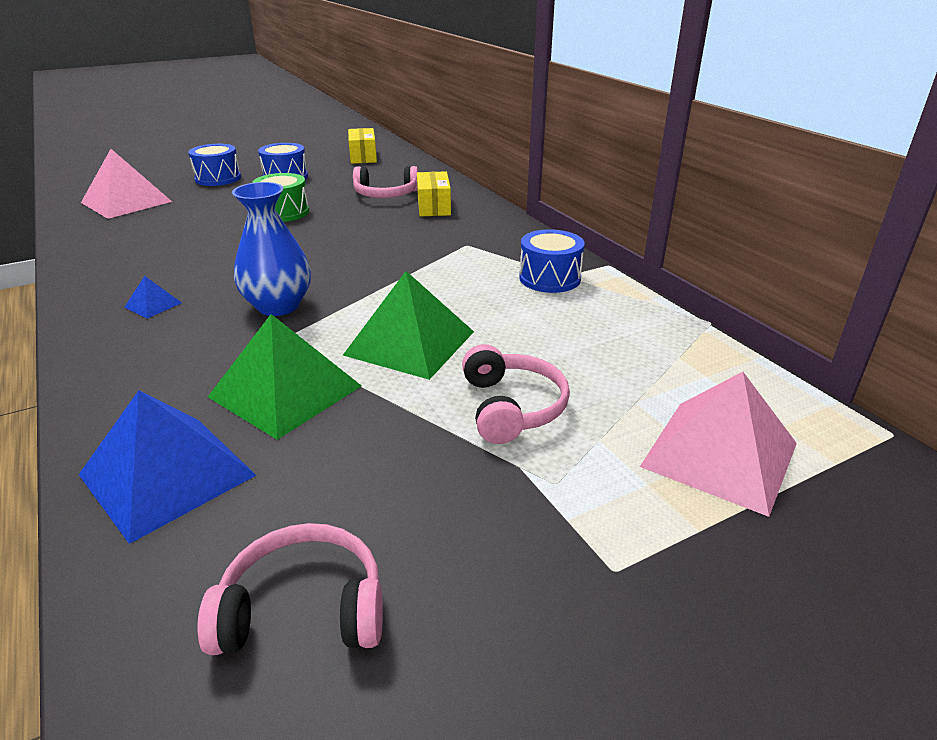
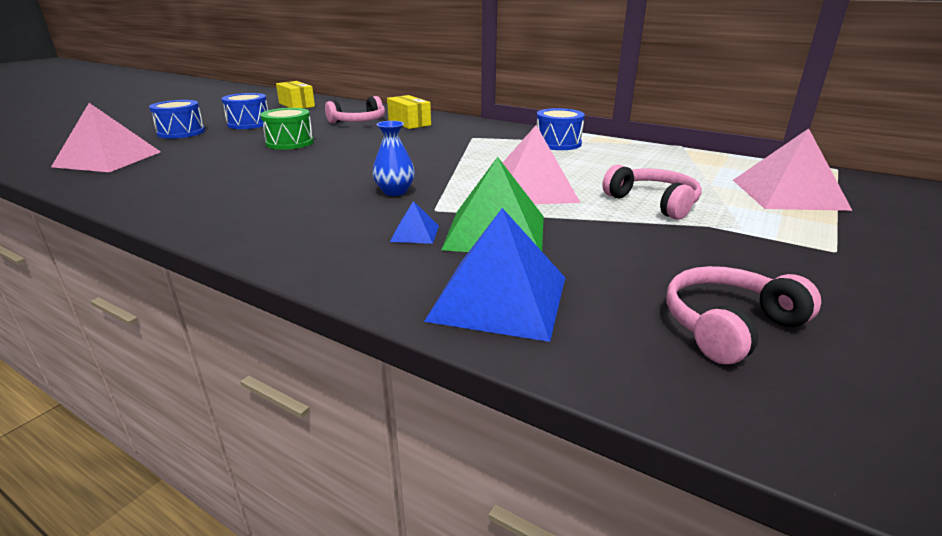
camera: 30 degrees left, 5 degrees down
blue pyramid [124,276,182,318] -> blue pyramid moved to [390,201,439,244]
blue vase [232,182,311,316] -> blue vase [372,121,415,196], size x0.63
green pyramid [343,271,474,380] -> pink pyramid [503,125,580,204]

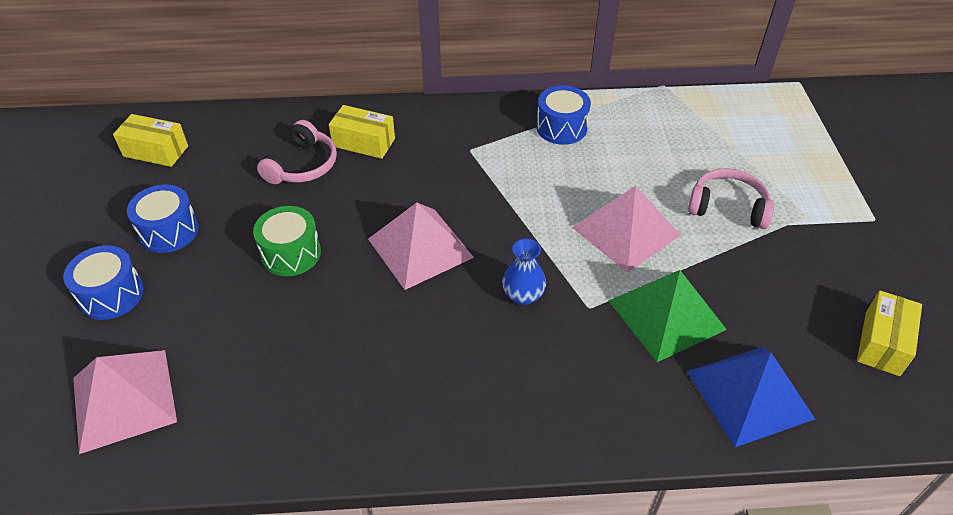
camera: 35 degrees left, 20 degrees up
blue pyramid [390,201,439,244] -> none
pink headphones [666,266,821,364] -> yellow box [857,291,922,376]
pink pyramid [733,128,853,211] -> pink pyramid moved to [368,203,474,290]

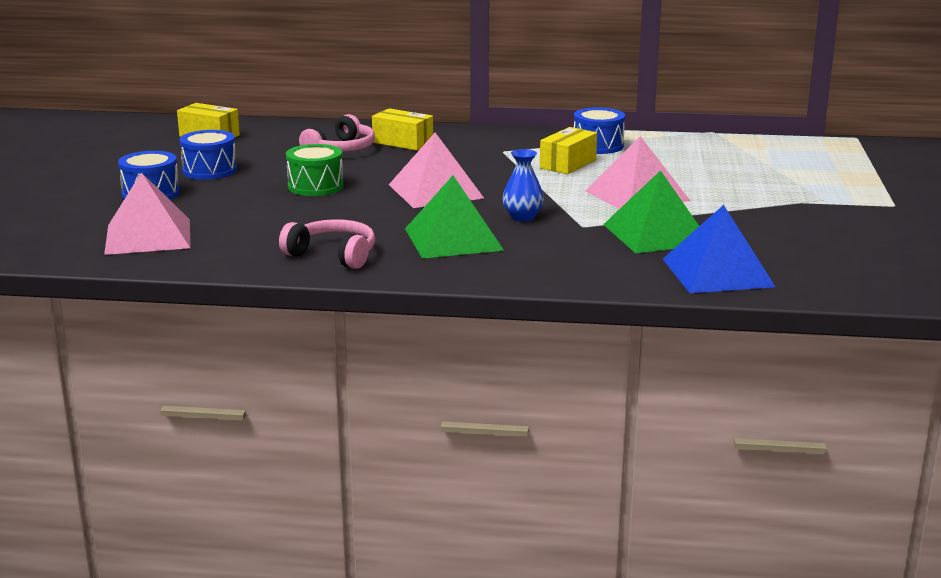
camera: 10 degrees right, 25 degrees down
pink headphones [688,168,774,229] -> pink headphones moved to [279,219,375,269]
yellow box [857,291,922,376] -> yellow box moved to [540,127,597,174]
none -> green pyramid [405,175,504,259]

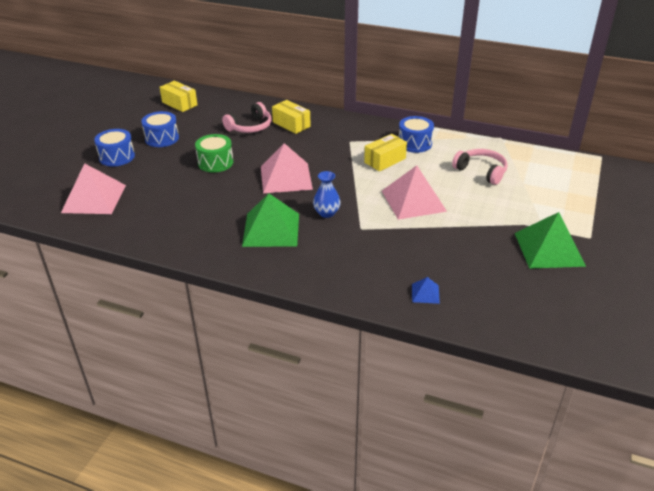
camera: 15 degrees right, 15 degrees up
pink headphones [279,219,375,269] -> pink headphones moved to [452,149,508,185]
green pyramid [603,170,699,253] -> green pyramid moved to [515,212,586,269]
blue pyramid [663,205,776,293] -> blue pyramid [412,277,440,304], size x0.45

